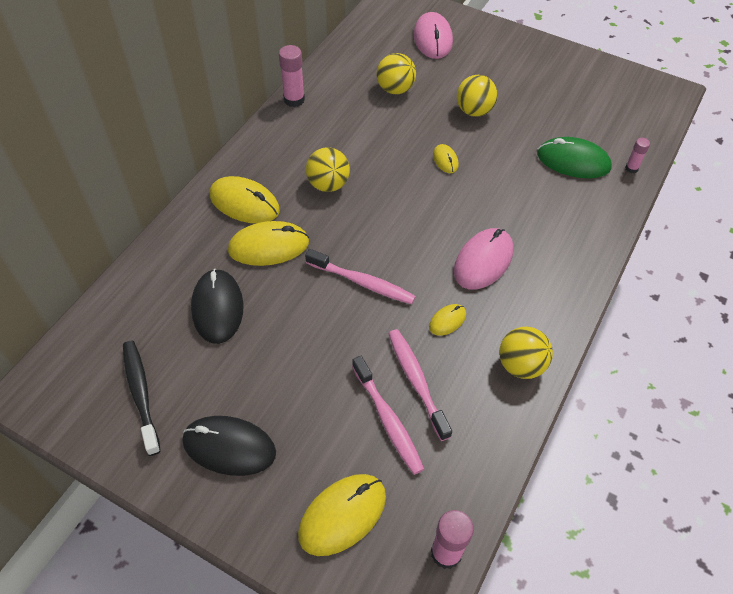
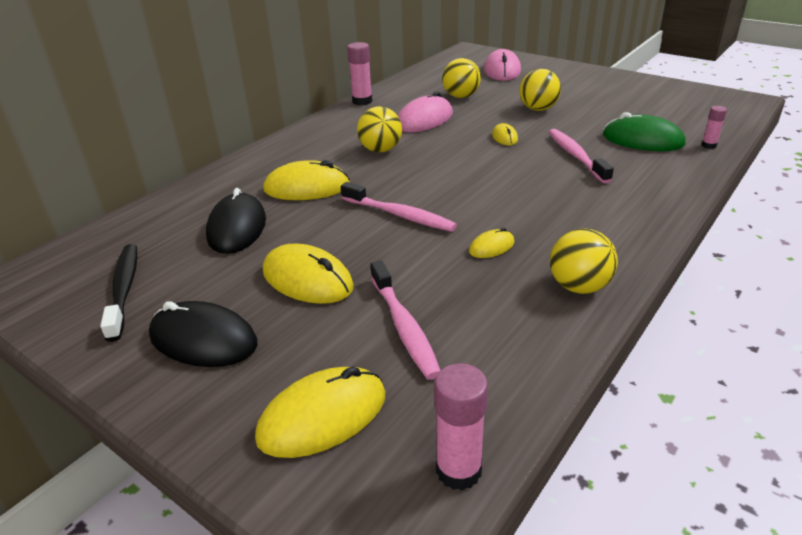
camera: 10 degrees right, 20 degrees down
yellow mouse [210,176,280,223] -> yellow mouse moved to [263,243,354,304]
pink toothbrush [388,329,452,441] -> pink toothbrush moved to [548,129,614,184]
pink mouse [454,228,513,290] -> pink mouse moved to [398,92,453,132]

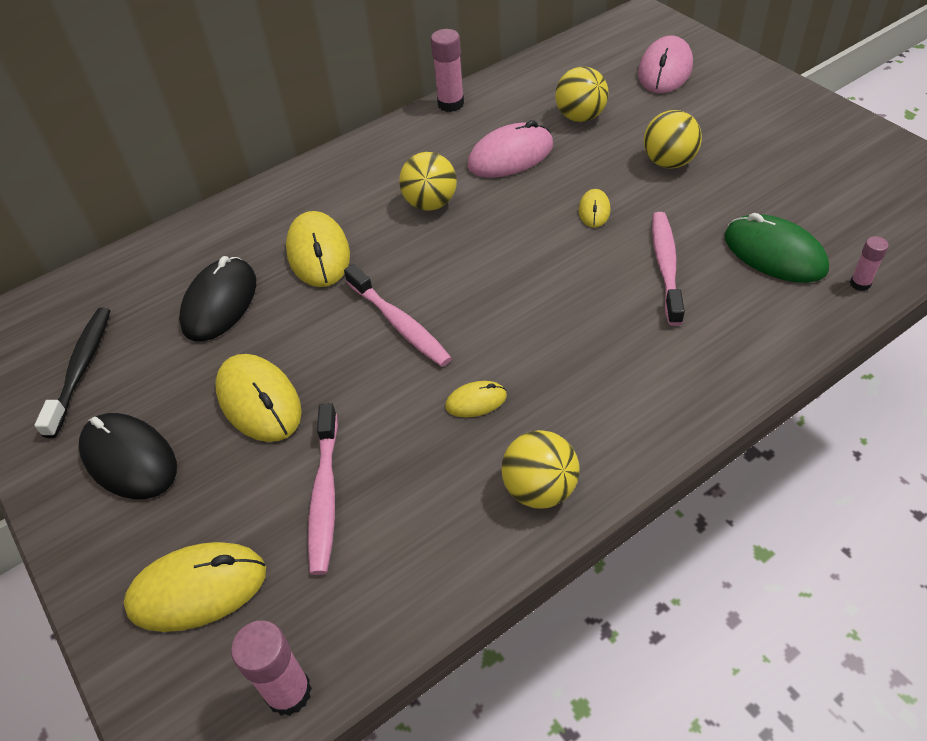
camera: 20 degrees right, 15 degrees up
yellow mouse [263,160,350,200] -> yellow mouse turned 60 degrees clockwise [286,211,350,287]

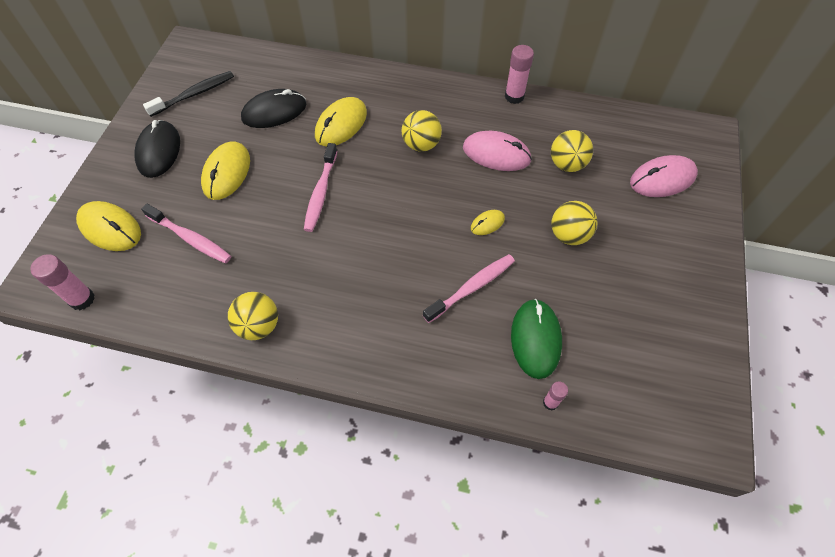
camera: 45 degrees right, 10 degrees up
pink toothbrush [308,403,338,575] -> pink toothbrush turned 105 degrees counterclockwise [141,204,231,263]
yellow mouse [445,381,507,417] -> none

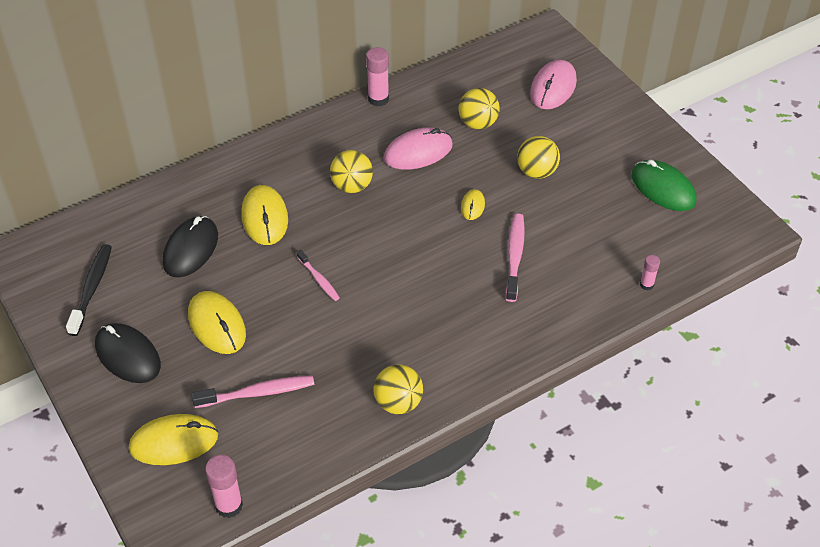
camera: 45 degrees left, 10 degrees down
pink toothbrush [304,143,337,232] -> pink toothbrush [297,250,340,301], size x0.62
green mouse [511,299,562,379] -> green mouse moved to [631,160,697,211]

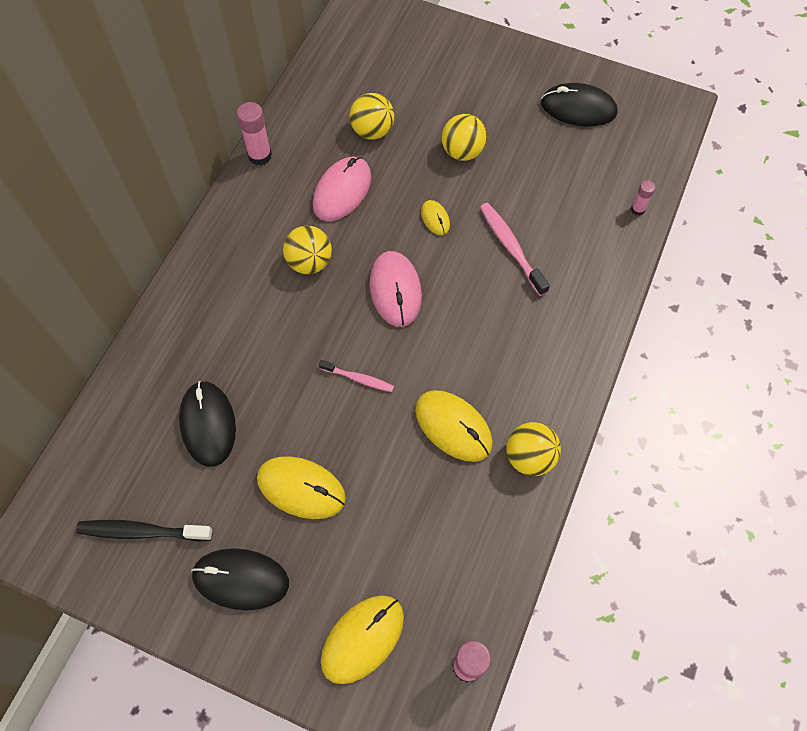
camera: 35 degrees left, 15 degrees up
black toothbrush [66,244,112,336] -> black toothbrush turned 60 degrees counterclockwise [76,520,213,541]
pink toothbrush [191,375,314,408] -> none
yellow mouse [241,185,288,245] -> yellow mouse moved to [415,390,493,462]
pink mouse [530,60,577,109] -> pink mouse moved to [369,251,422,327]
green mouse [631,160,697,211] -> black mouse [541,83,617,126]

